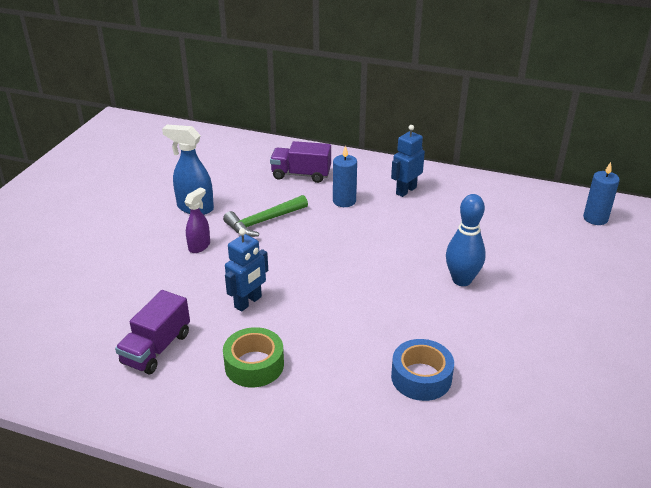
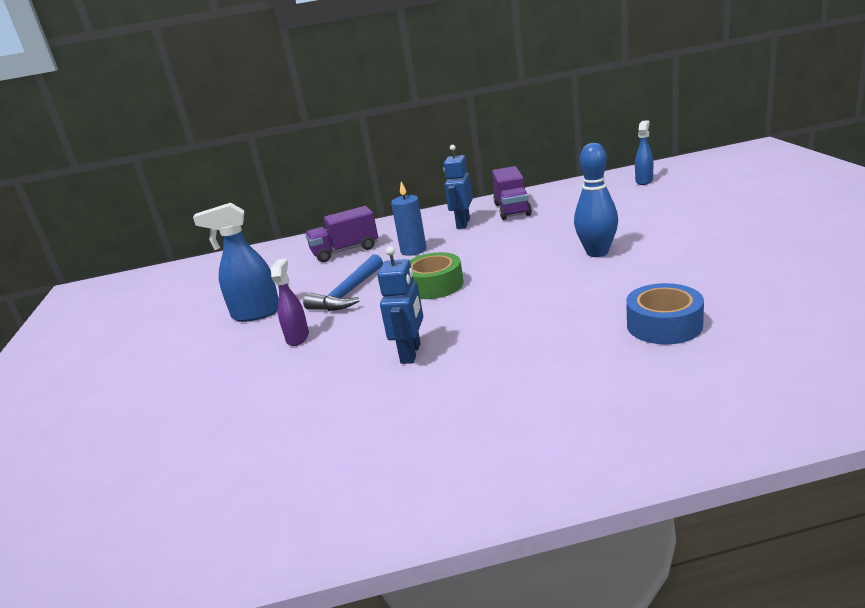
camera: 25 degrees left, 10 degrees down
purple truck [115,290,190,374] -> purple truck moved to [492,166,532,220]
green hammer [223,195,308,237] -> blue hammer [303,254,383,311]
green tape [223,327,284,387] -> green tape moved to [409,252,464,299]
blue candle [583,162,620,225] -> blue spray bottle [635,120,653,185]

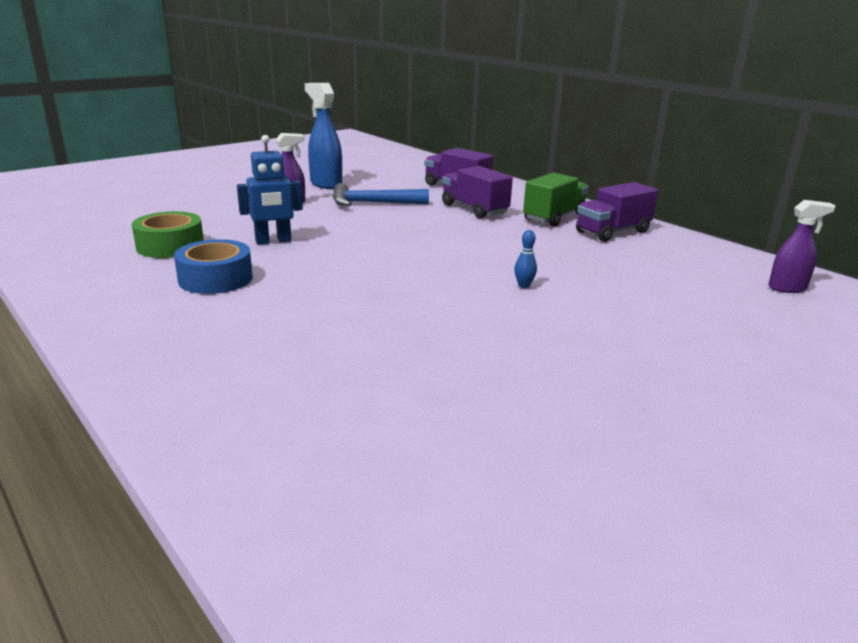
camera: 55 degrees right, 0 degrees up
blue candle [391,182,427,256] -> purple truck [442,166,513,218]
green tape [409,252,464,299] -> green tape moved to [132,211,204,258]
blue robot [443,145,473,229] -> green truck [523,173,588,227]
blue bowling pin [574,143,618,257] -> blue bowling pin [514,230,537,288], size x0.42
blue tape [626,283,704,344] -> blue tape moved to [174,239,253,294]
blue spray bottle [635,120,653,185] -> purple spray bottle [768,200,836,293]

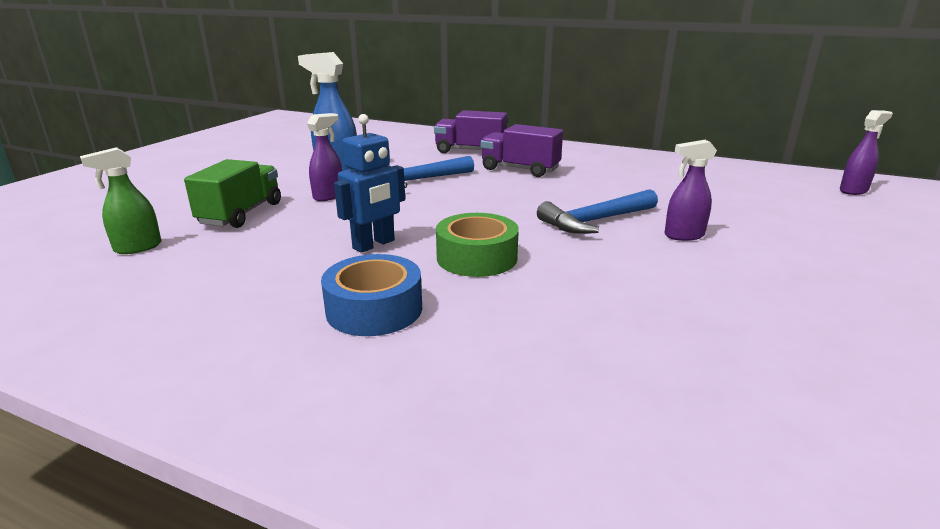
camera: 25 degrees left, 0 degrees up
green tape [132,211,204,258] -> green tape moved to [436,213,519,277]
blue bowling pin [514,230,537,288] -> purple spray bottle [664,140,717,241]
green truck [523,173,588,227] -> green truck moved to [184,159,281,228]
purple truck [576,182,658,242] -> none
none -> green spray bottle [80,147,161,254]
none -> blue hammer [537,189,658,234]

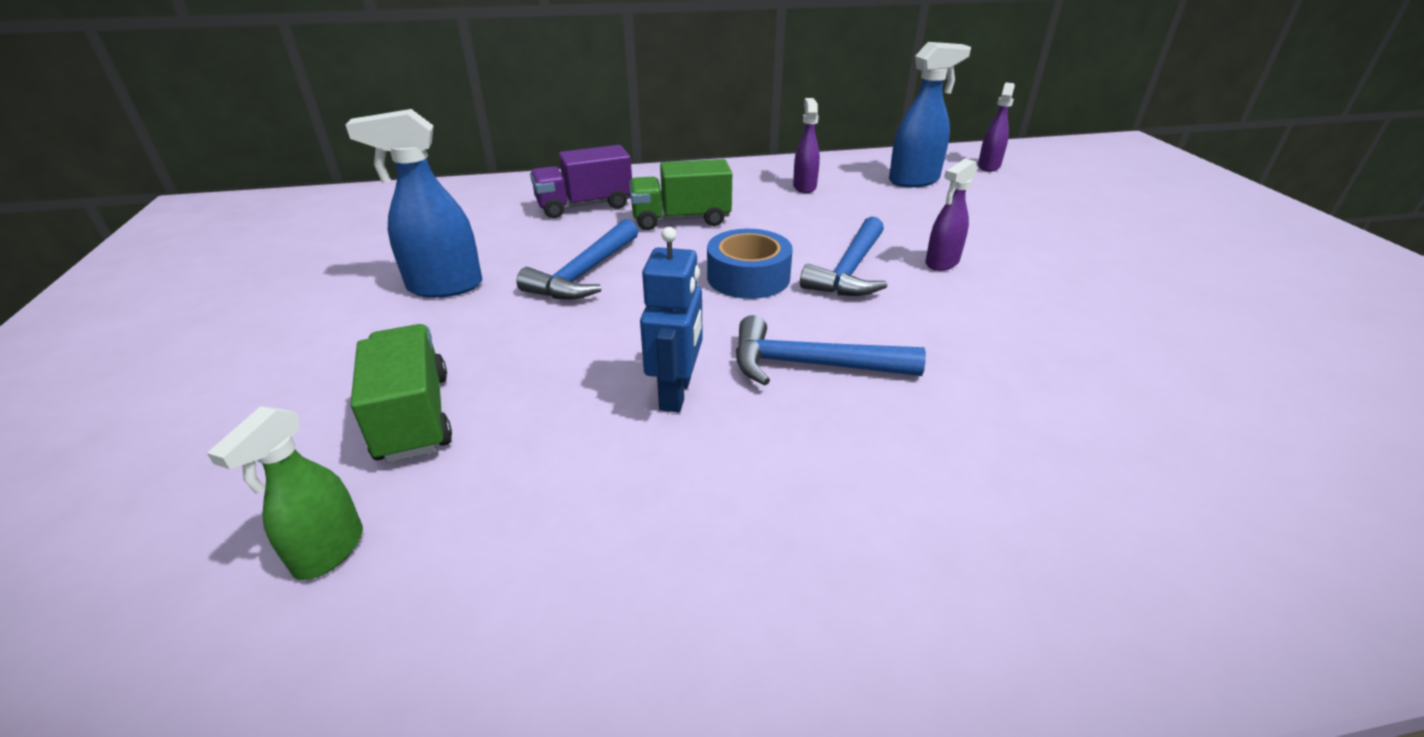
camera: 35 degrees left, 10 degrees up
purple spray bottle [307,113,342,201] -> purple spray bottle moved to [793,98,820,193]
blue tape [321,254,422,336] -> blue tape moved to [707,229,793,299]
green tape [436,213,519,277] -> blue hammer [736,315,926,385]
purple truck [481,124,563,177] -> green truck [629,159,732,230]
none -> blue spray bottle [889,42,971,187]

